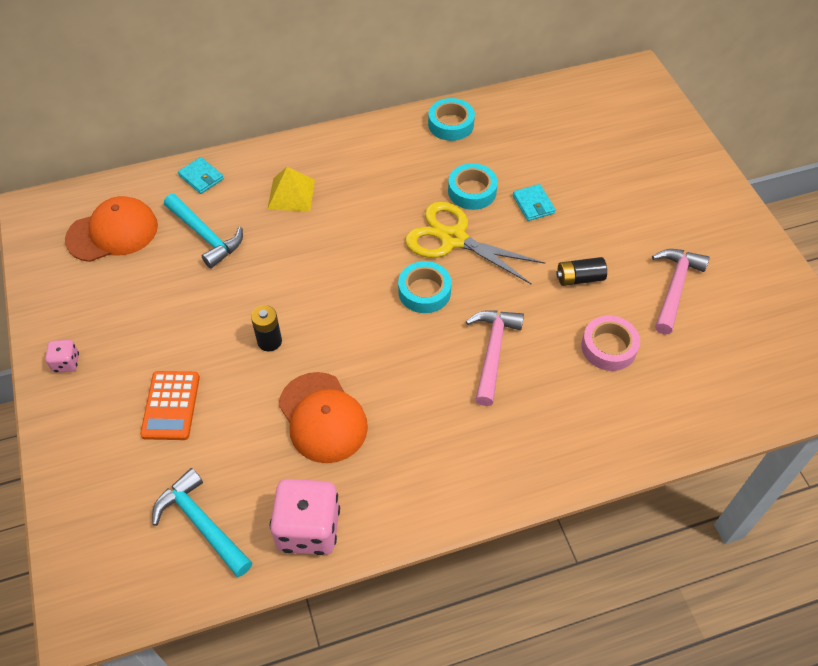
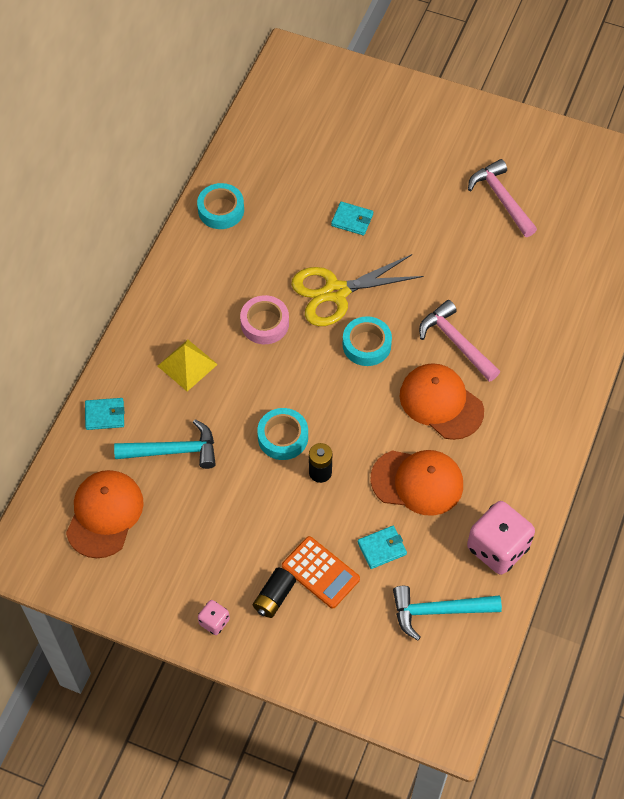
camera: 50 degrees left, 5 degrees up
turquoise tape [448,163,498,210] -> turquoise tape moved to [257,408,308,460]
black battery [556,257,607,286] -> black battery moved to [253,567,296,618]
pink tape [581,315,640,371] -> pink tape moved to [240,295,289,344]
none -> turquoise wallet [358,526,407,569]
none -> orange cap [400,363,484,440]

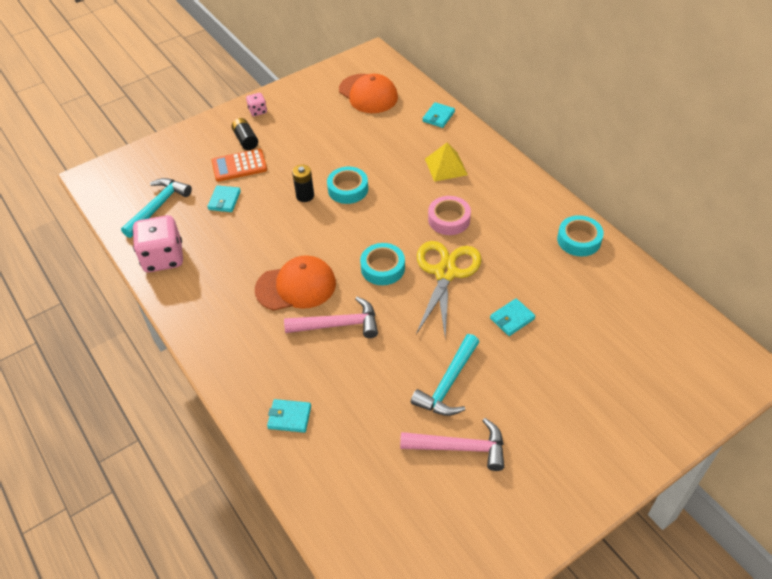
camera: 125 degrees right, 10 degrees down
turquoise hammer [114,419,216,469] -> turquoise hammer moved to [411,334,479,416]
orange cap [371,450,463,516] -> none
none -> turquoise wallet [267,399,311,433]

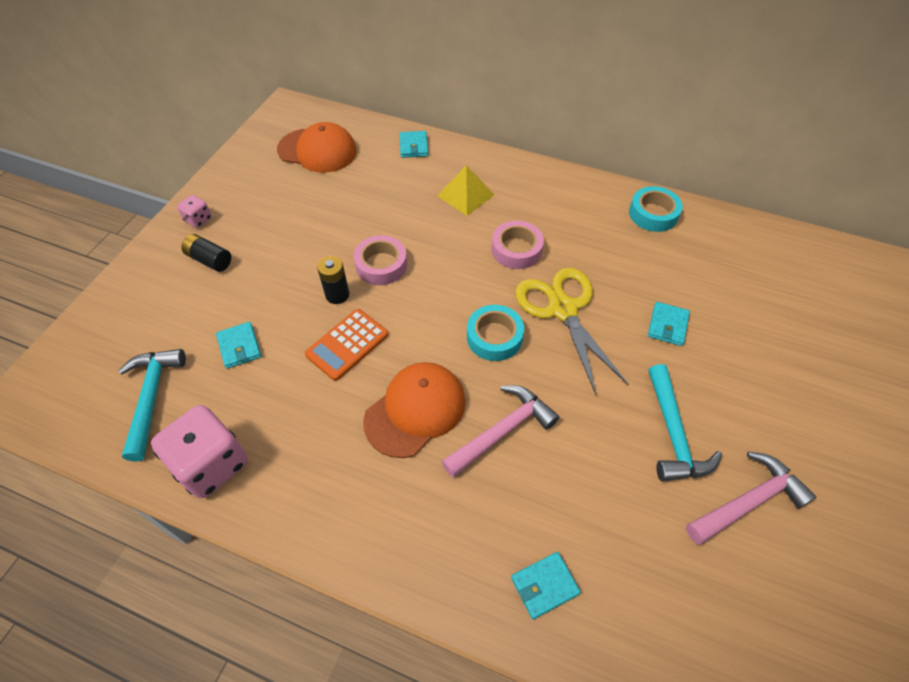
camera: 35 degrees left, 5 degrees up
orange calculator [211,149,267,182] -> orange calculator moved to [305,309,388,381]
turquoise tape [327,166,368,204] -> pink tape [354,235,407,285]

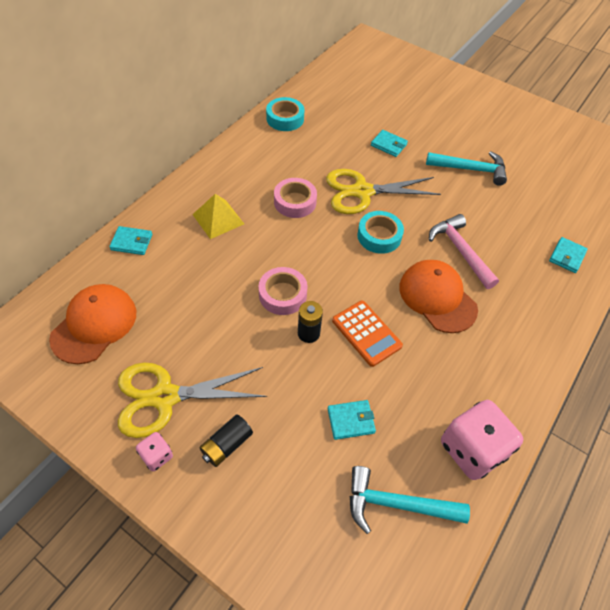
camera: 80 degrees left, 0 degrees up
turquoise wallet [511,552,581,619] -> turquoise wallet turned 45 degrees clockwise [549,237,588,273]
pink hammer [686,452,816,545] -> none
none -> yellow scissors [118,363,267,438]

